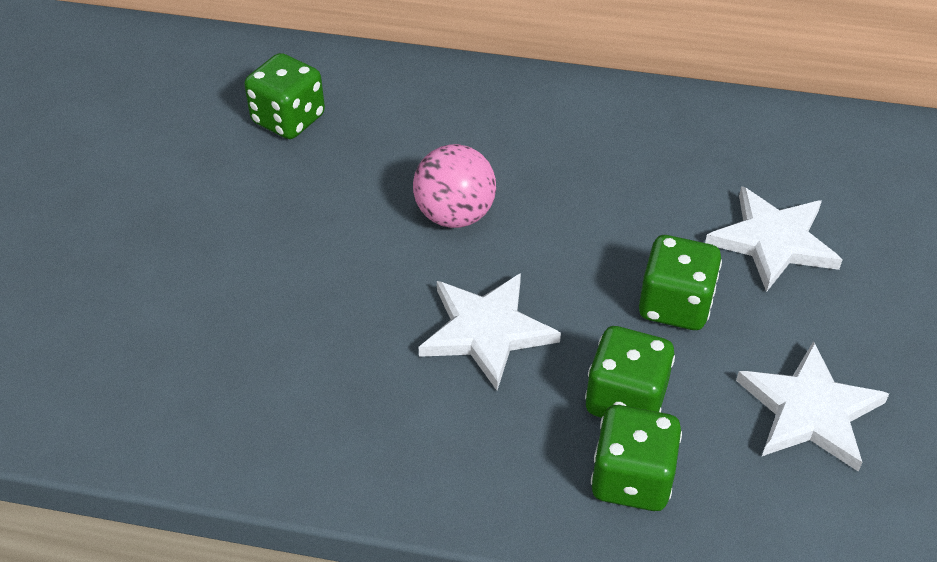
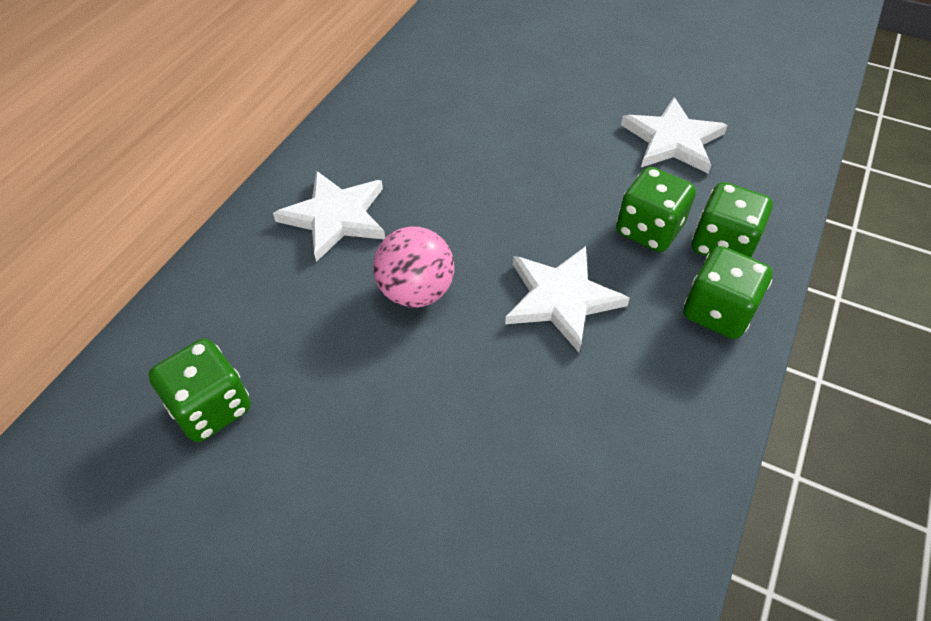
camera: 75 degrees left, 5 degrees up
green dice [639,235,722,330] -> green dice moved to [683,246,773,339]
white star [705,186,842,292] -> white star moved to [273,170,385,262]

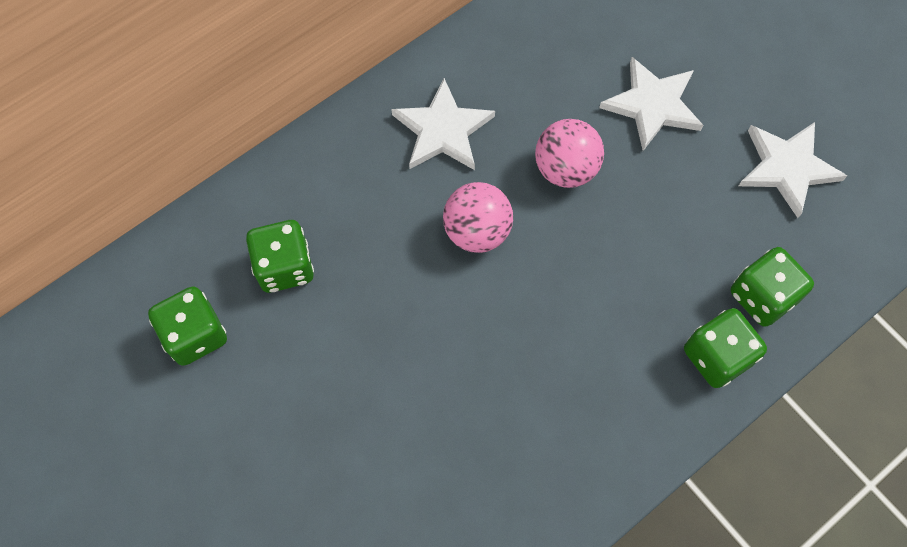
camera: 25 degrees right, 15 degrees up
white star [505,246,630,352] -> white star moved to [599,57,703,151]
green dice [616,167,696,252] -> green dice moved to [148,286,227,366]
none -> pink ball [535,119,604,188]

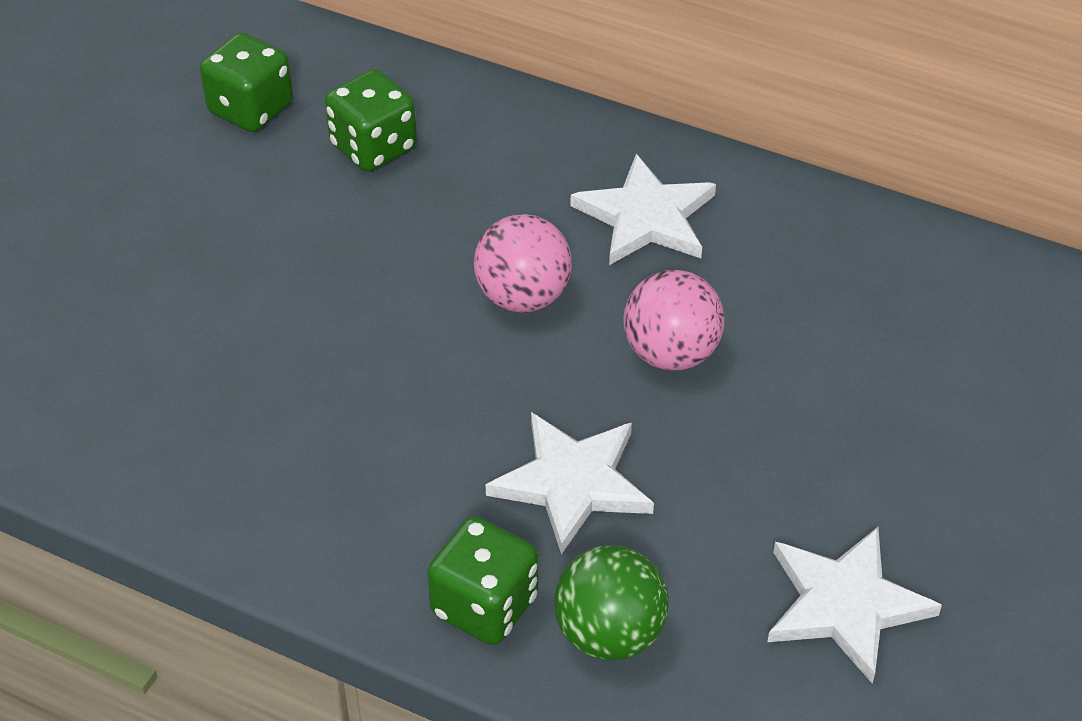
camera: 65 degrees right, 20 degrees down
white star [599,57,703,151] -> white star moved to [486,412,654,554]
green dice [731,247,814,327] -> green ball [554,545,669,661]

